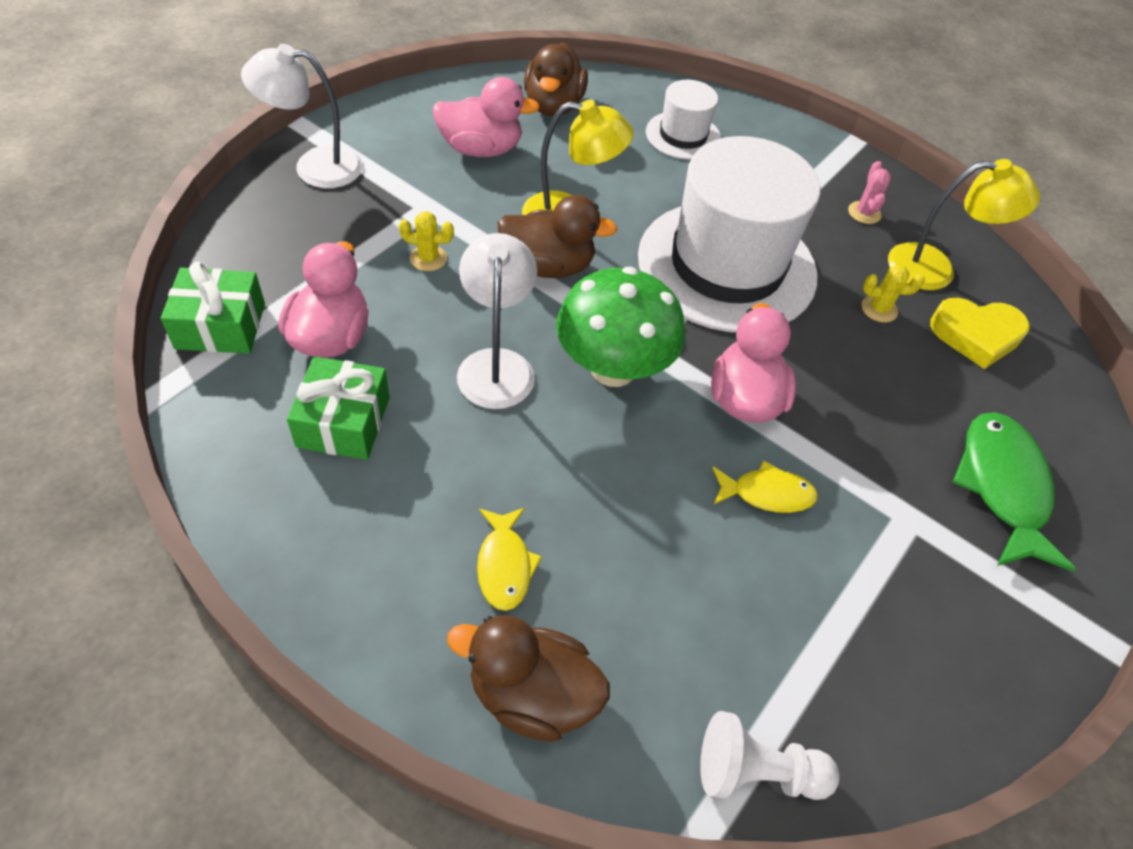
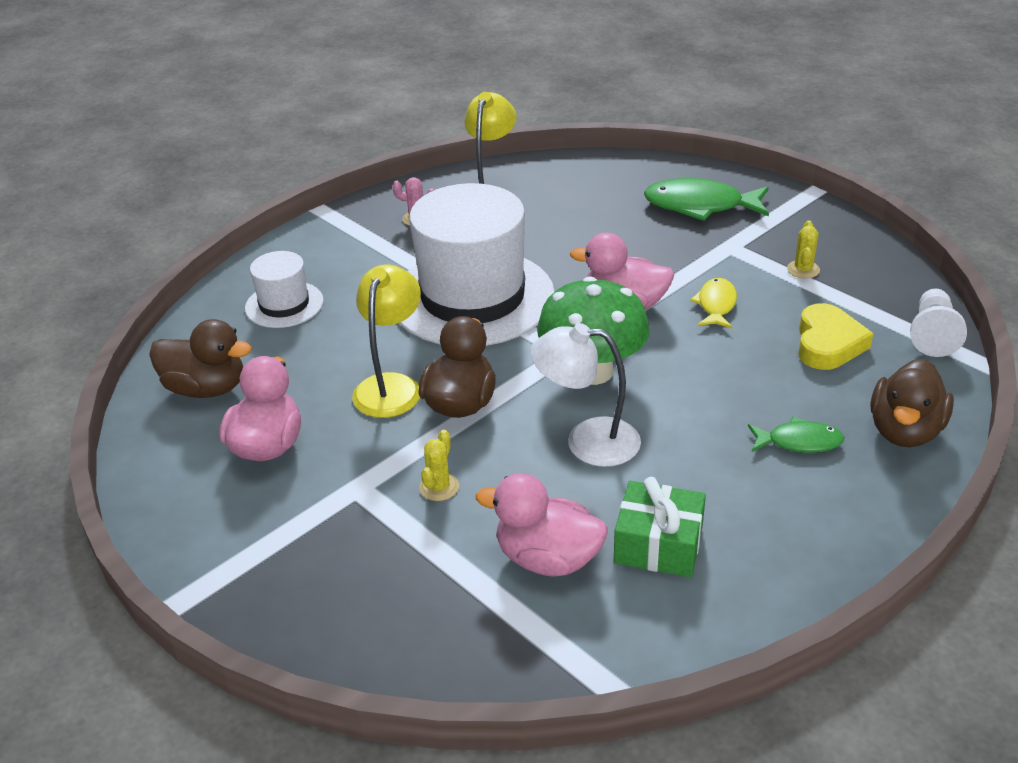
camera: 75 degrees left, 15 degrees down
green gift [161,262,265,354] -> none
white lamp [241,44,363,188] -> none
yellow fish [477,508,542,611] -> green fish [748,417,844,453]
yellow cactus [862,265,925,322] -> yellow cactus moved to [787,220,820,279]
yellow heart [930,298,1030,369] -> yellow heart moved to [798,303,874,370]

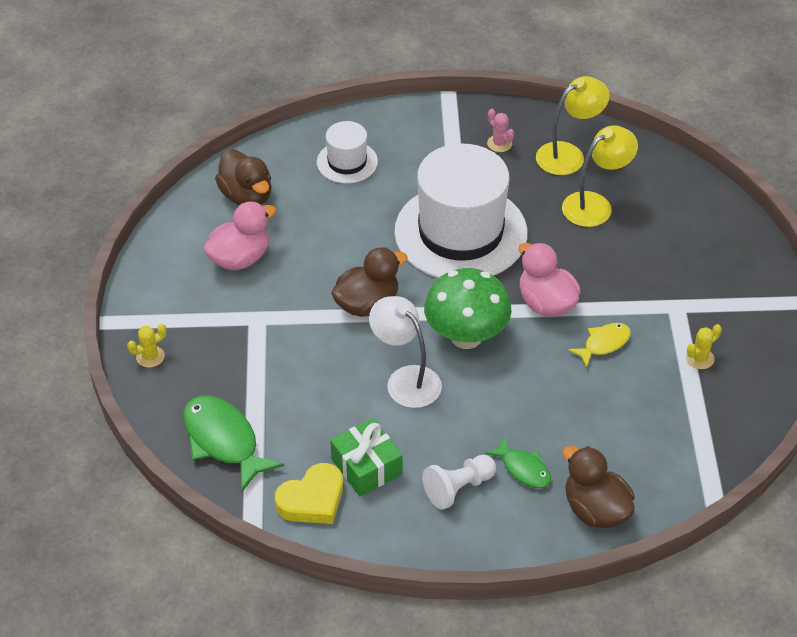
camera: 40 degrees right, 10 degrees up
yellow lamp [352,265,421,418] -> yellow lamp moved to [562,125,638,227]
yellow cactus [419,430,459,501] -> yellow cactus moved to [127,324,167,368]
pink duck [476,473,608,576] -> none
green fish [644,178,769,221] -> green fish moved to [183,395,284,492]
yellow heart [798,303,874,370] -> yellow heart moved to [275,463,343,524]
brown duck [871,359,954,447] -> brown duck turned 75 degrees clockwise [563,446,635,528]
white pawn [910,289,967,357] -> white pawn moved to [422,455,496,510]

